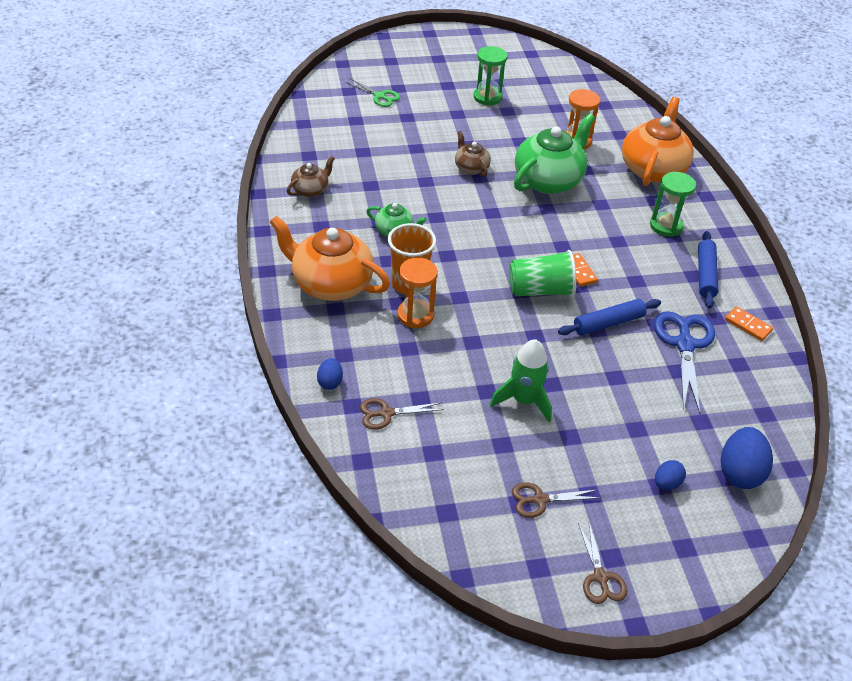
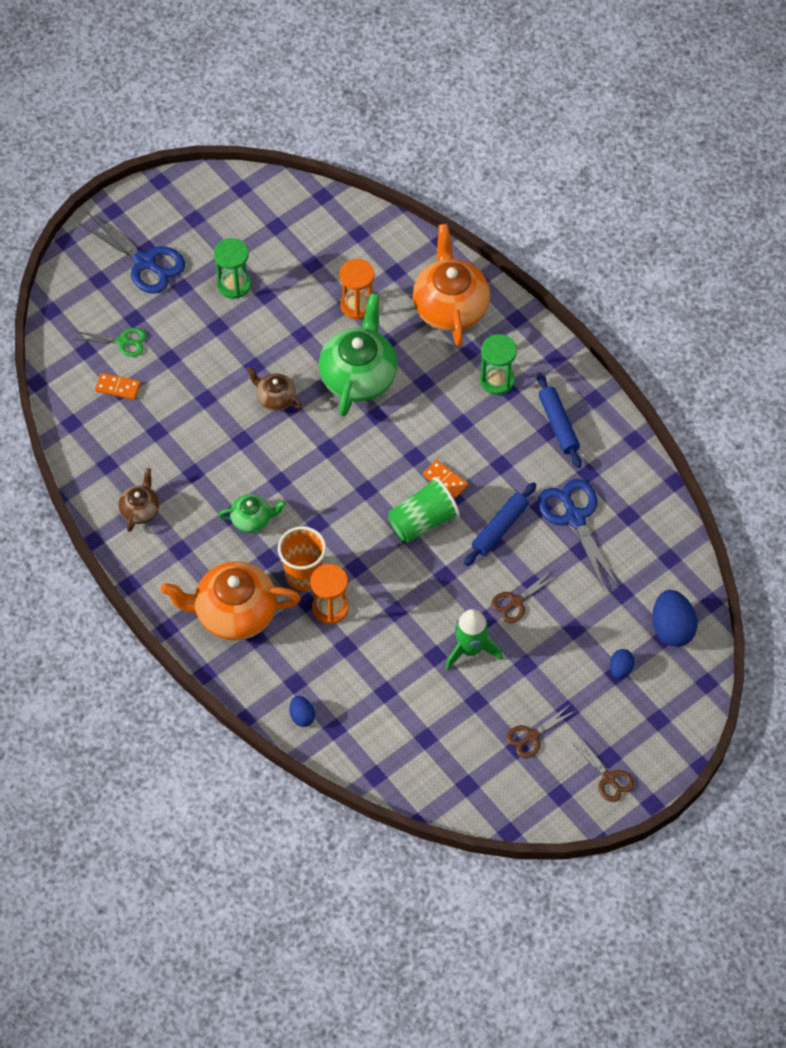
camera: 25 degrees left, 15 degrees up
brown scissors [360,398,444,429] -> brown scissors moved to [491,569,559,623]
orange domino [725,306,773,341] -> orange domino moved to [95,373,141,400]
none -> blue scissors [78,213,185,294]

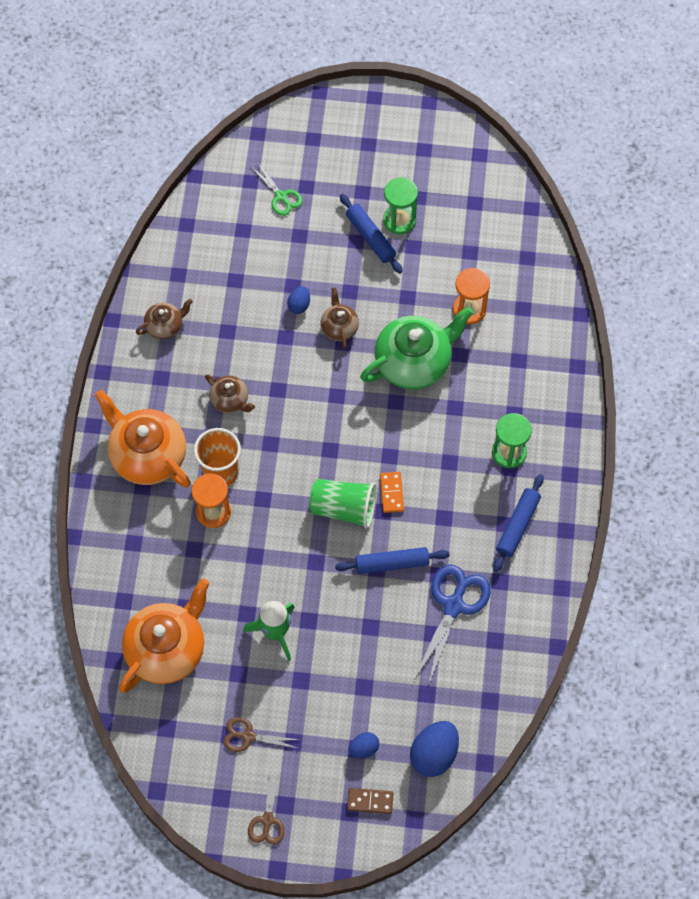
camera: 45 degrees right, 5 degrees up
blue scissors [78,213,185,294] -> none
orange domino [95,373,141,400] -> none
green teapot [218,494,286,533] -> brown teapot [205,374,255,413]
blue egg [290,696,315,727] -> blue egg moved to [287,286,310,314]
orange teapot [412,224,490,347] -> orange teapot moved to [119,578,210,693]
brown scissors [491,569,559,623] -> none
none -> blue rolling pin [340,194,403,273]
none -> brown domino [347,788,393,814]

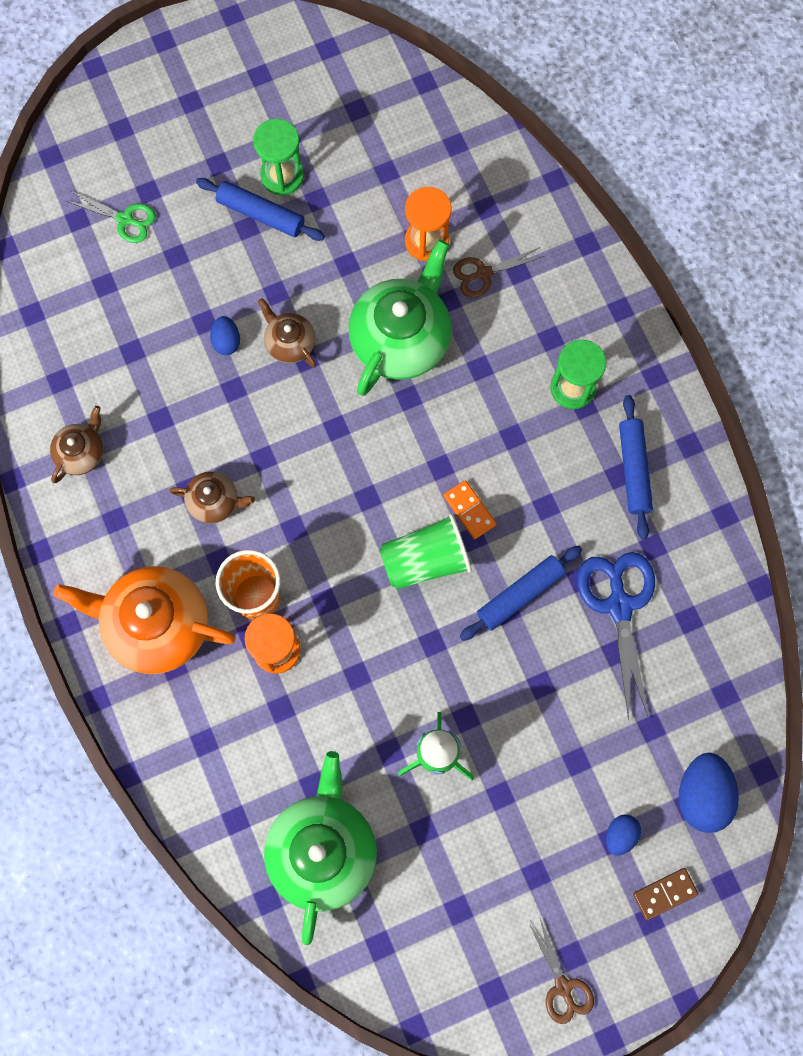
camera: 30 degrees left, 10 degrees up
orange teapot [119,578,210,693] -> green teapot [264,751,377,945]
brown scissors [223,717,300,752] -> brown scissors moved to [453,247,545,298]

